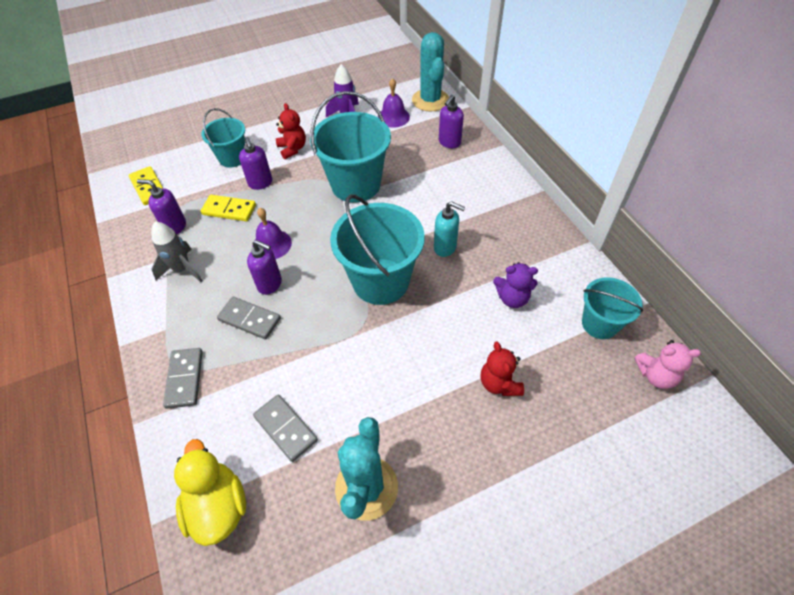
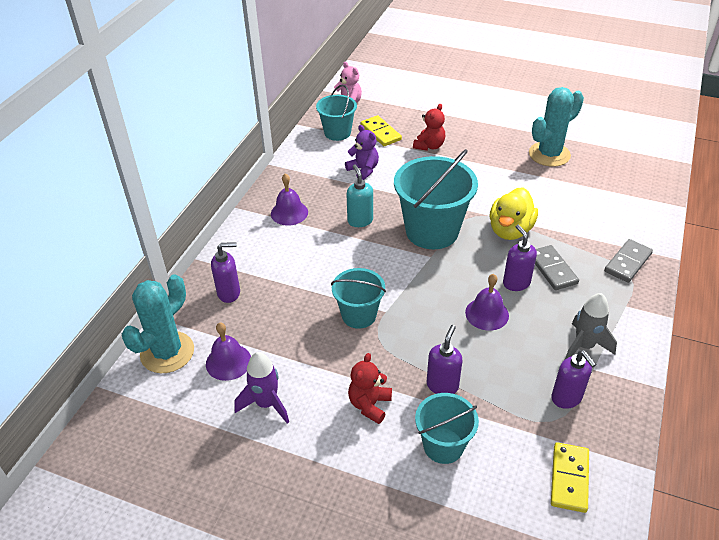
camera: 135 degrees left, 10 degrees down
yellow duck [174,439,246,546] -> yellow duck moved to [490,187,538,240]
yellow domino [201,195,256,222] -> yellow domino moved to [360,115,402,146]
grey domino [253,394,318,462] -> none
turquoise bucket [310,91,391,203] -> turquoise bucket [331,268,386,329], size x0.59
none -> purple bell [271,173,308,226]

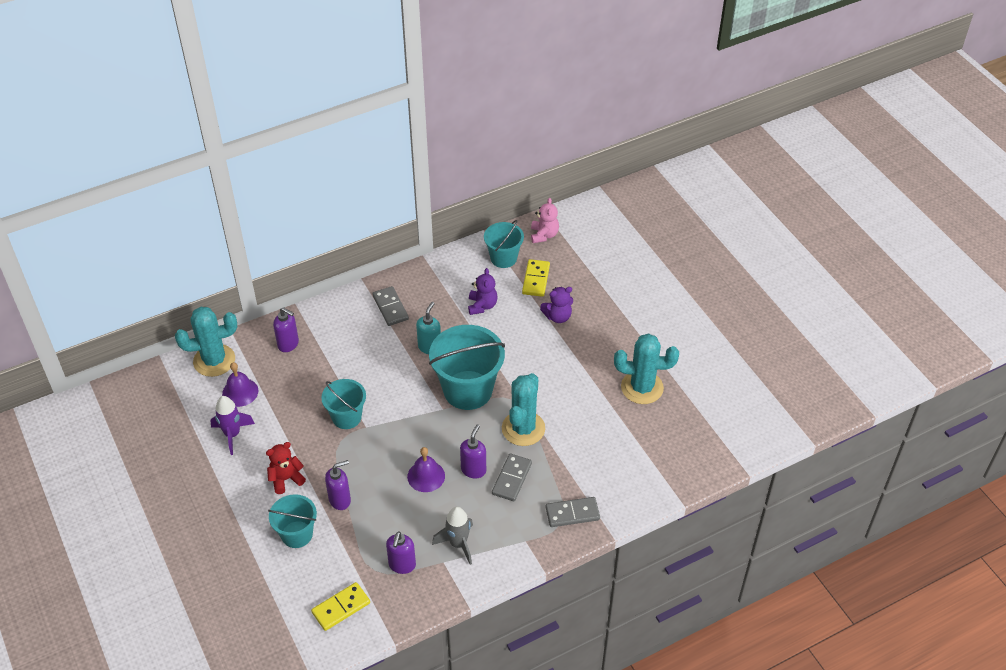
camera: 40 degrees right, 5 degrees up
purple bell [271,173,308,226] -> grey domino [372,286,409,326]
red teddy bear [413,104,445,151] -> purple teddy bear [540,287,573,323]
yellow duck [490,187,538,240] -> turquoise cactus [502,373,545,446]

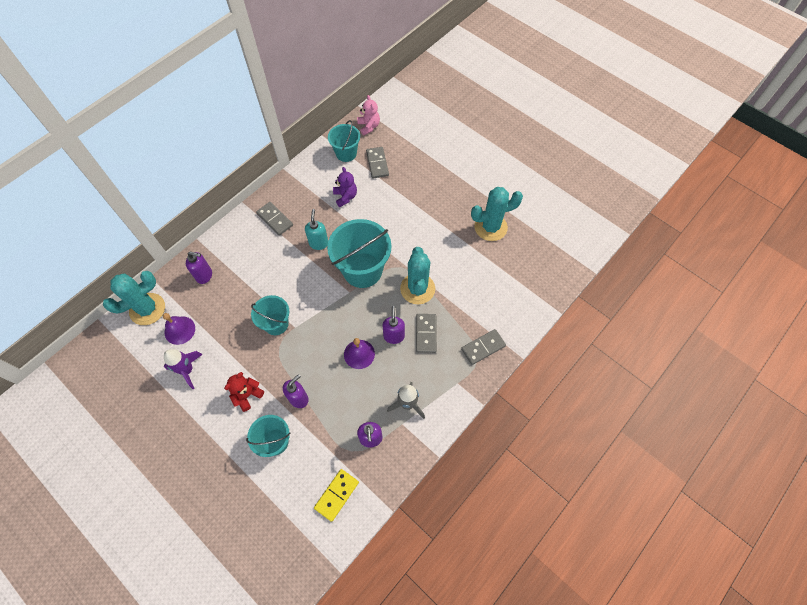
camera: 20 degrees left, 15 degrees up
yellow domino [522,259,550,297] -> grey domino [366,147,389,178]
purple teddy bear [540,287,573,323] -> none

